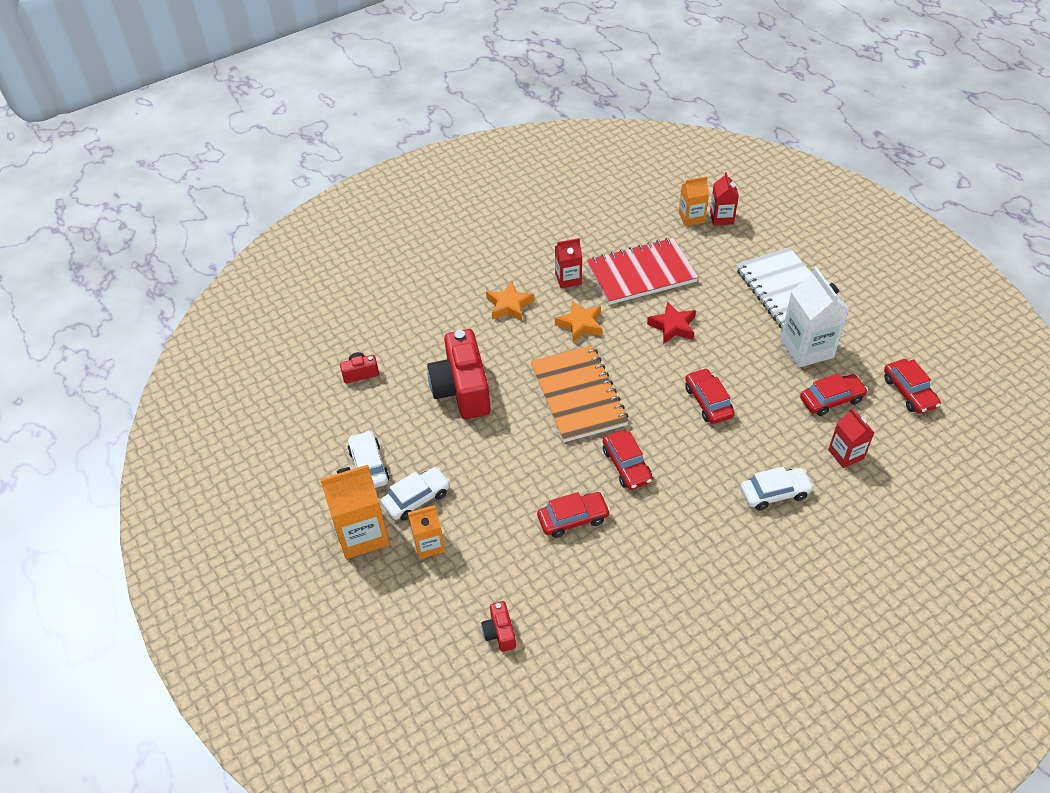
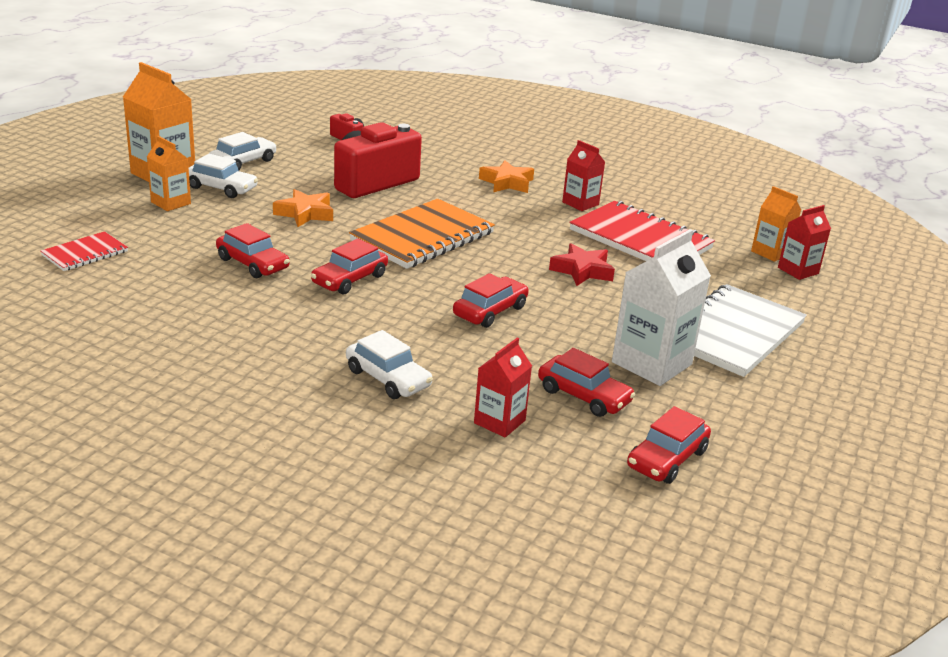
camera: 55 degrees right, 20 degrees down
red camera [481,601,516,652] -> red notebook [41,231,128,271]
orange star [555,300,602,343] -> orange star moved to [273,189,333,227]

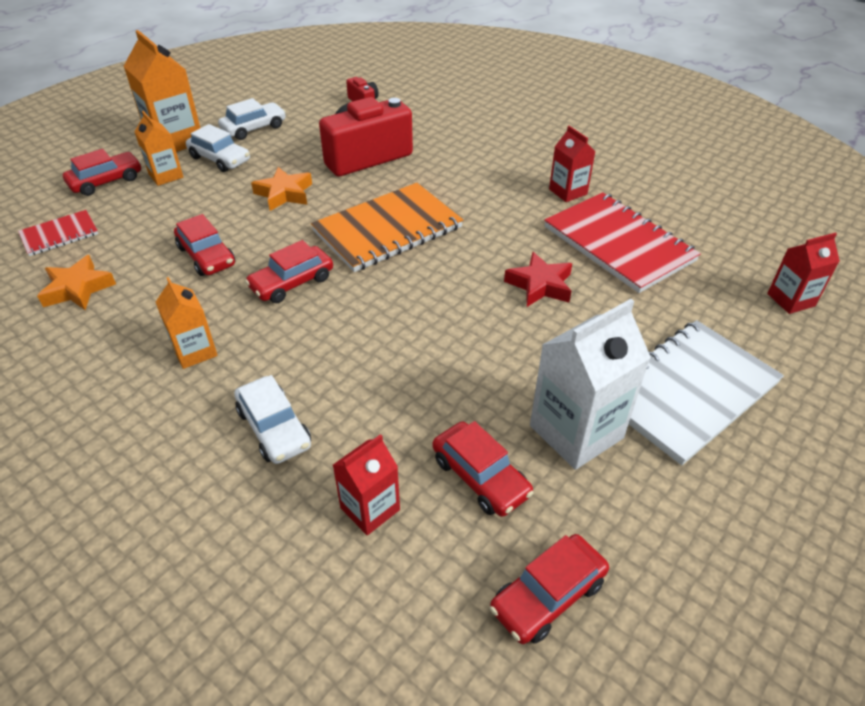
camera: 15 degrees right, 15 degrees up
red car [453,273,529,328] -> red car moved to [63,149,141,196]
orange star [479,160,534,193] -> orange star moved to [37,255,116,310]
orange carton [751,186,801,262] -> orange carton moved to [156,277,218,369]

